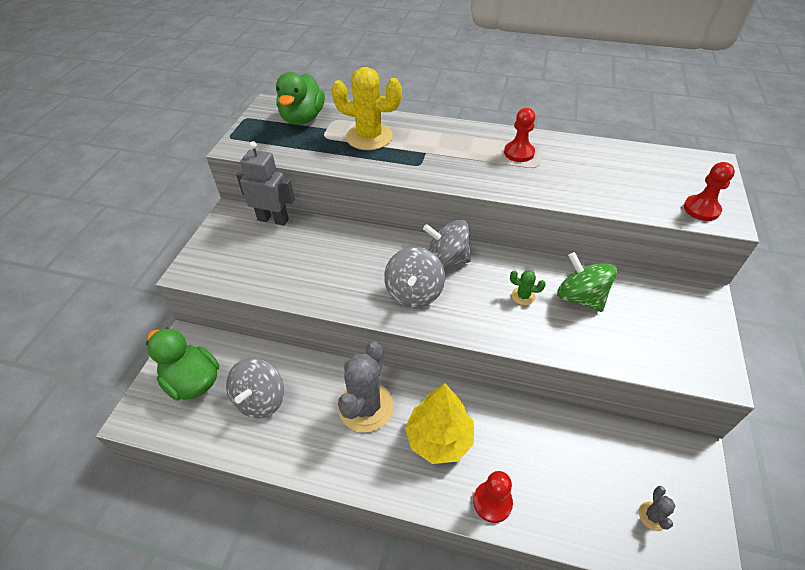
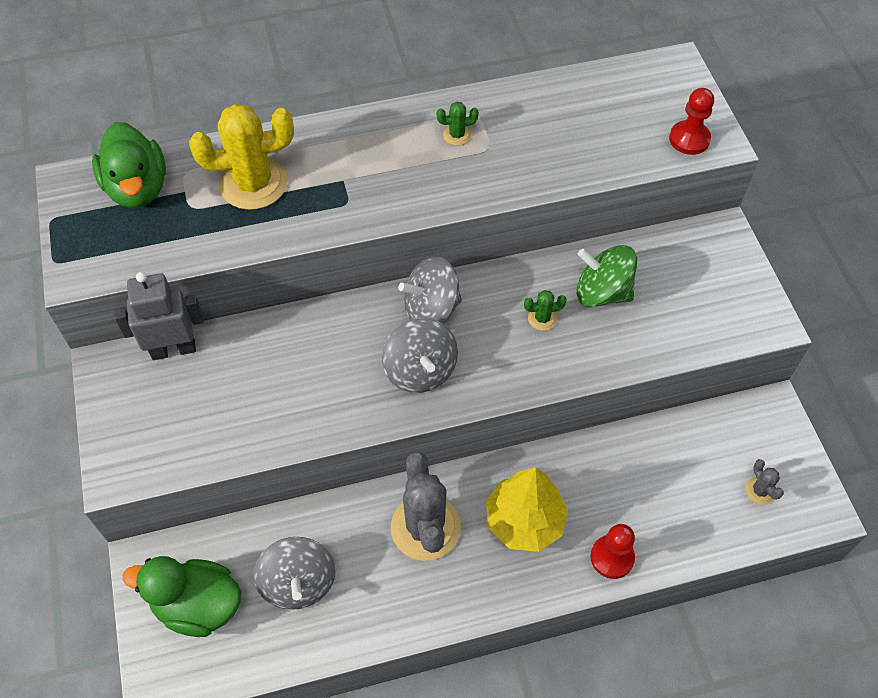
camera: 30 degrees left, 10 degrees up
red pawn [504,108,535,162] -> green cactus [437,101,479,146]

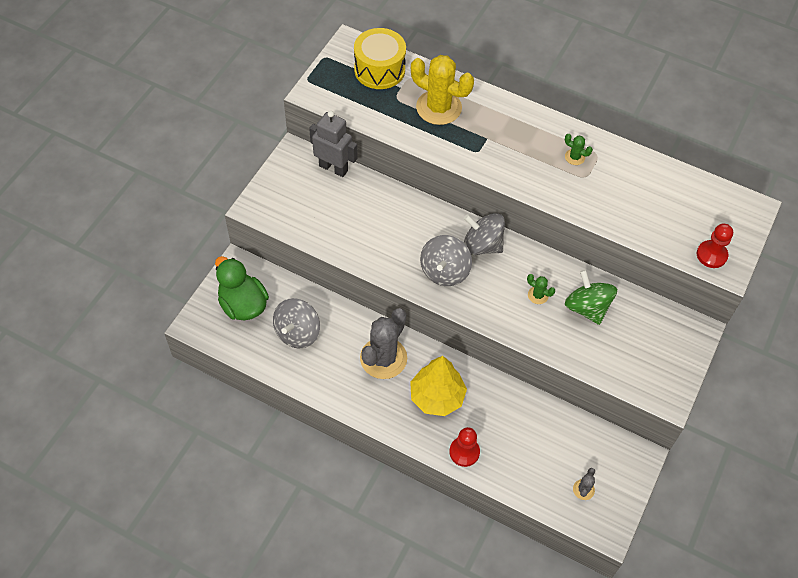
camera: 40 degrees right, 0 degrees up
green duck [92,122,166,208] -> yellow drum [354,28,406,89]

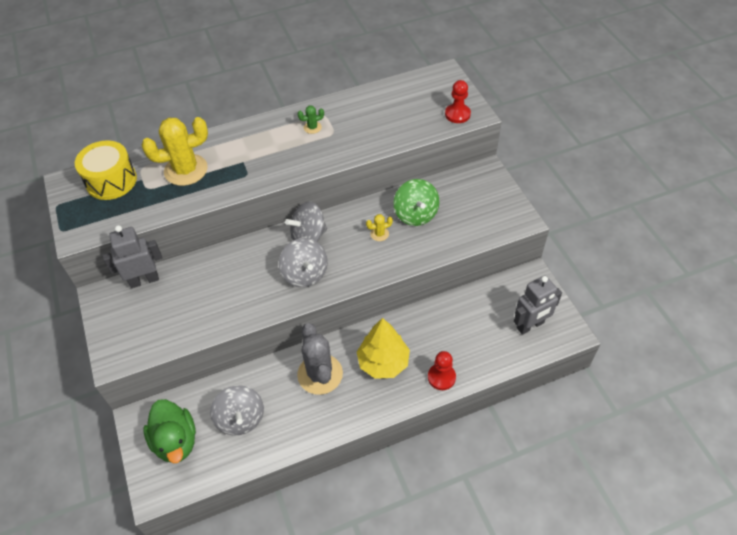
camera: 45 degrees left, 5 degrees down
green duck [215,256,269,320] -> green duck turned 120 degrees counterclockwise [143,399,196,463]
green cactus [527,274,555,304] -> yellow cactus [366,214,393,241]
green spinning top [565,270,617,325] -> green spinning top turned 120 degrees counterclockwise [394,179,439,226]
grey cactus [573,468,595,500] -> grey robot [514,275,562,335]

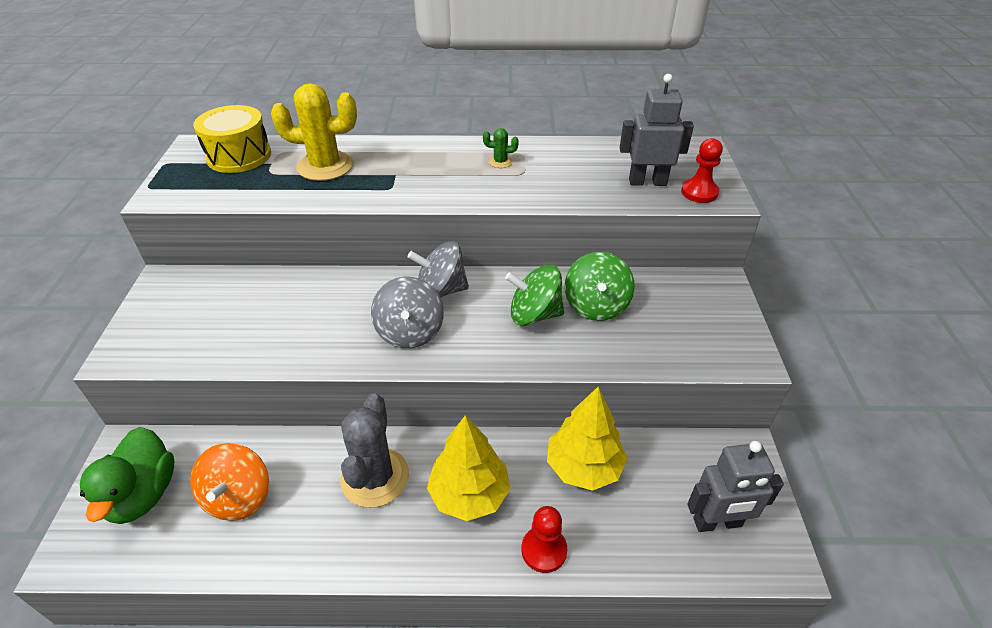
camera: 20 degrees right, 10 degrees down
grey robot [103,225,162,288] -> grey robot moved to [620,74,694,186]
grey spinning top [210,386,264,435] -> orange spinning top [190,443,269,521]
yellow cactus [366,214,393,241] -> green spinning top [505,265,564,326]
none -> yellow tree [547,387,628,491]

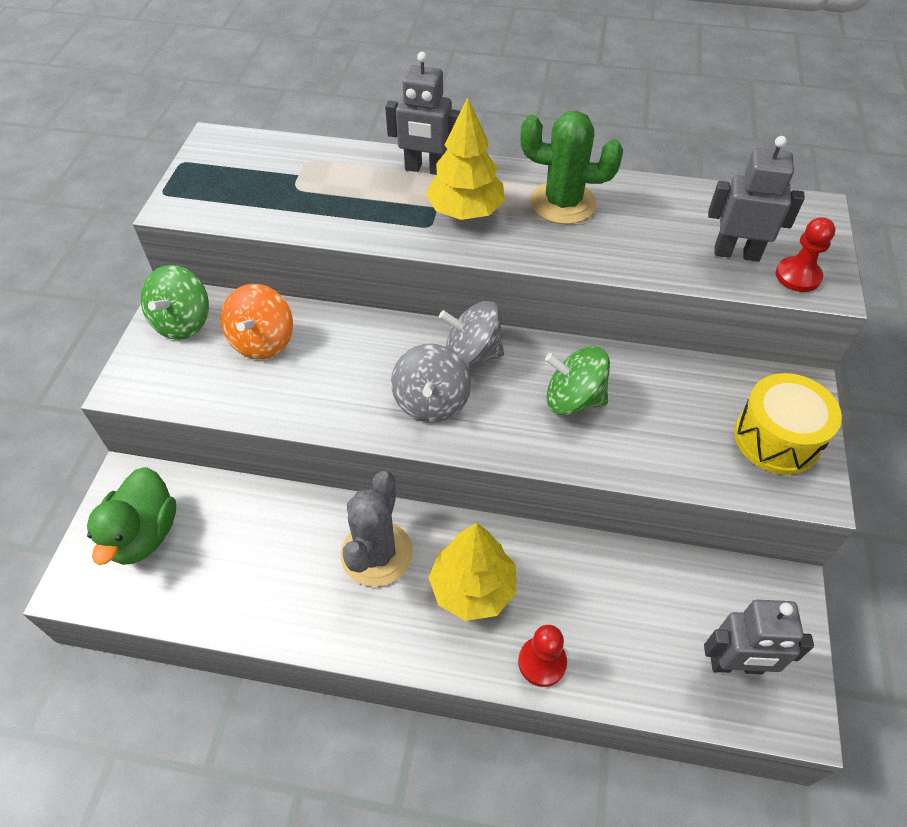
camera: 10 degrees right, 10 degrees up
orange spinning top [190,443,269,521] -> orange spinning top moved to [221,284,293,359]
yellow drum [193,105,271,173] -> yellow drum moved to [734,373,842,475]
yellow cactus [271,83,357,181] -> none
green cactus [483,128,519,168] -> green cactus [520,111,623,224], size x2.30
yellow tree [547,387,628,491] -> yellow tree moved to [426,97,505,220]
green spinning top [565,252,634,321] -> green spinning top moved to [141,265,209,340]
none -> grey robot [385,52,461,175]

